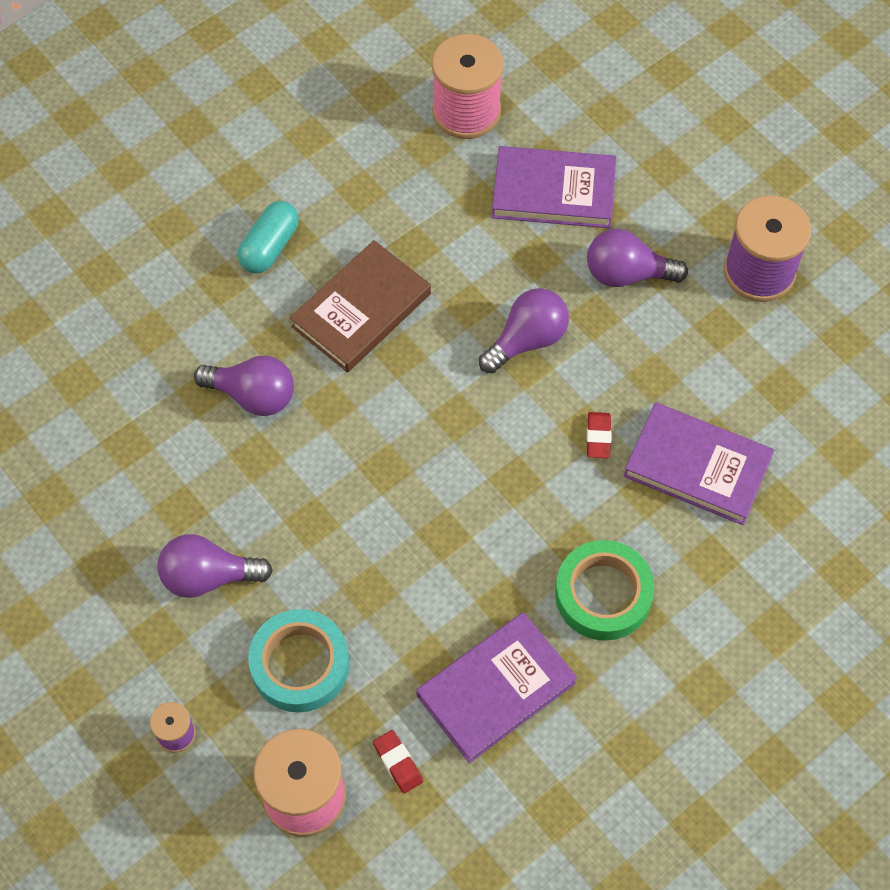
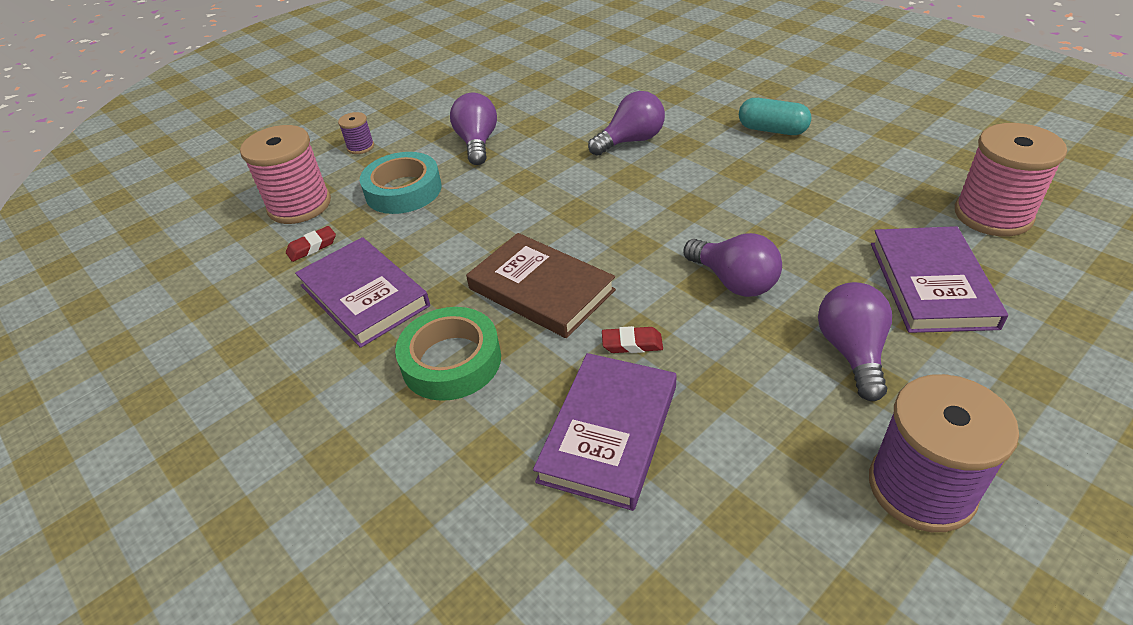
camera: 90 degrees right, 20 degrees down
purple light bulb [194,356,294,416] -> purple light bulb turned 135 degrees counterclockwise [588,91,665,156]
brown book [290,240,431,373] -> brown book moved to [466,233,616,338]

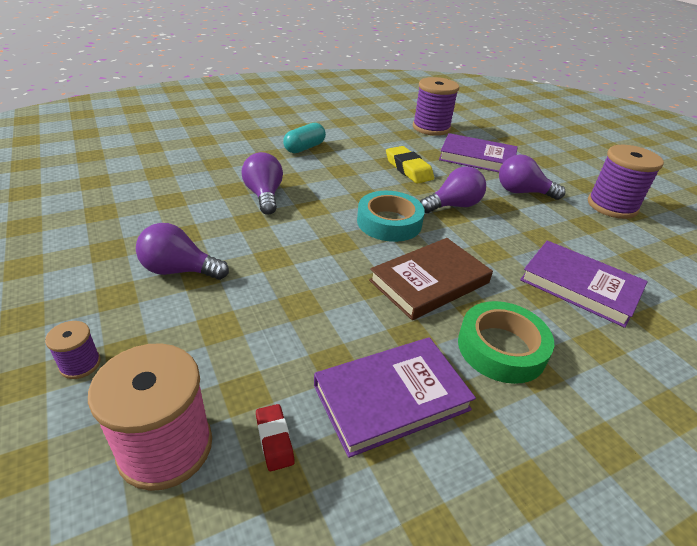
camera: 80 degrees left, 5 degrees down
turquoise tape [360,152,442,214] -> turquoise tape moved to [357,191,425,242]
red eraser [602,326,663,353] -> none
pink spool [955,123,1067,236] -> purple spool [413,77,459,136]
none -> yellow eraser [386,146,434,184]

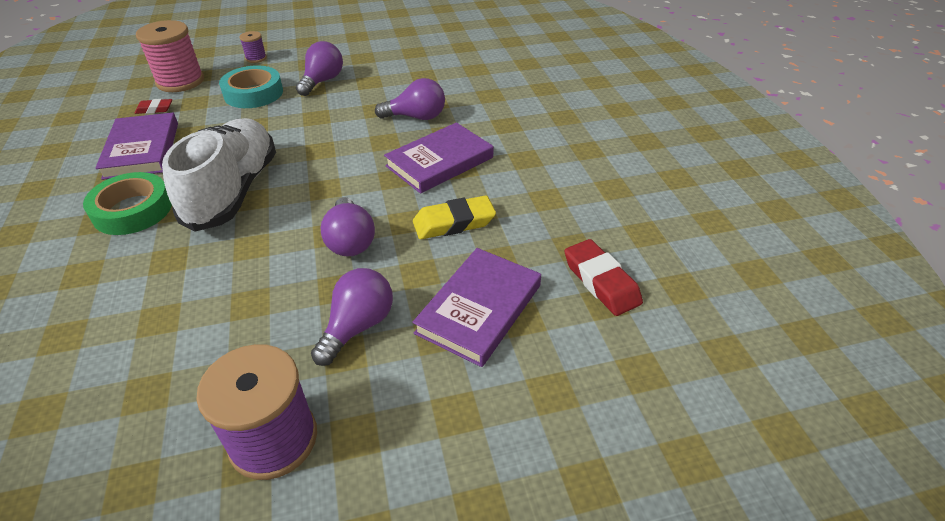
camera: 105 degrees right, 5 degrees up
turquoise capsule [283,123,326,153] -> none
turquoise tape [357,191,425,242] -> turquoise tape moved to [219,65,283,108]
brown book [369,238,493,320] -> white shoe [162,118,276,231]
purple spool [413,77,459,136] -> red eraser [565,239,643,316]
purple book [520,240,648,328] -> purple book moved to [384,122,494,194]

